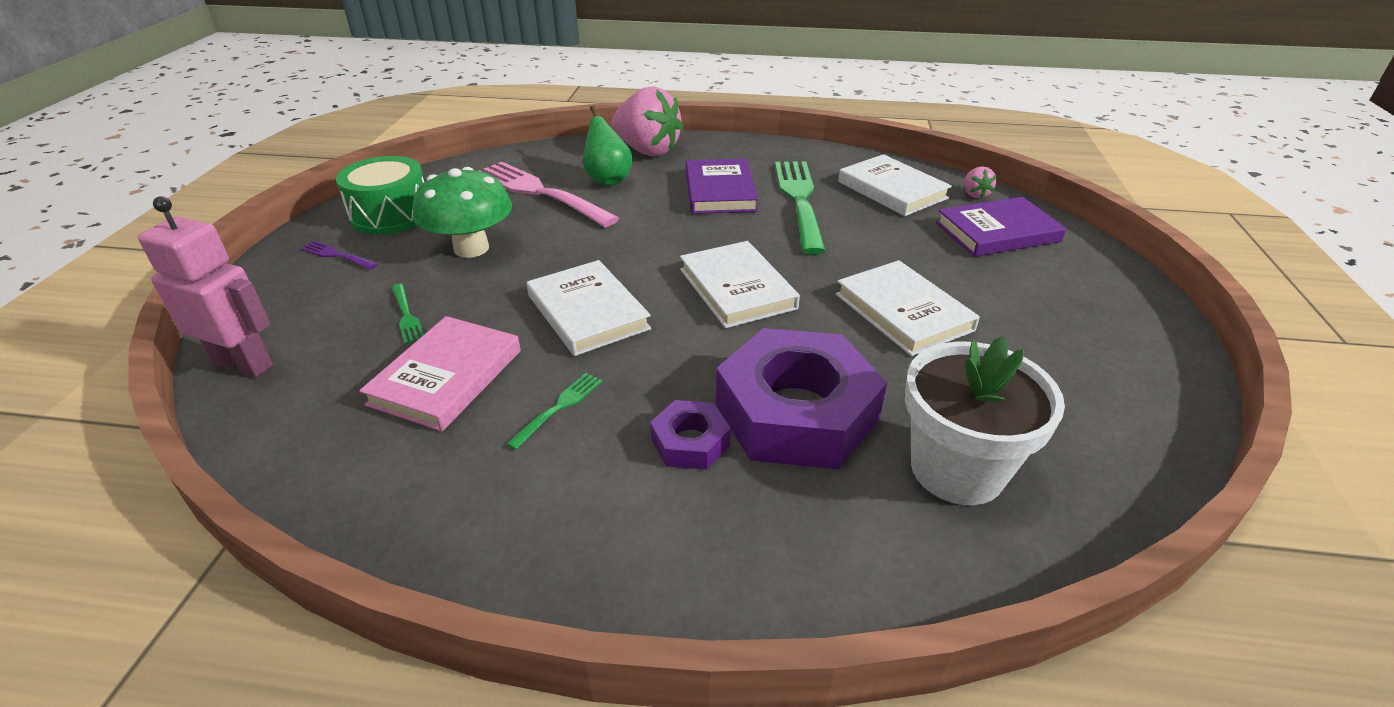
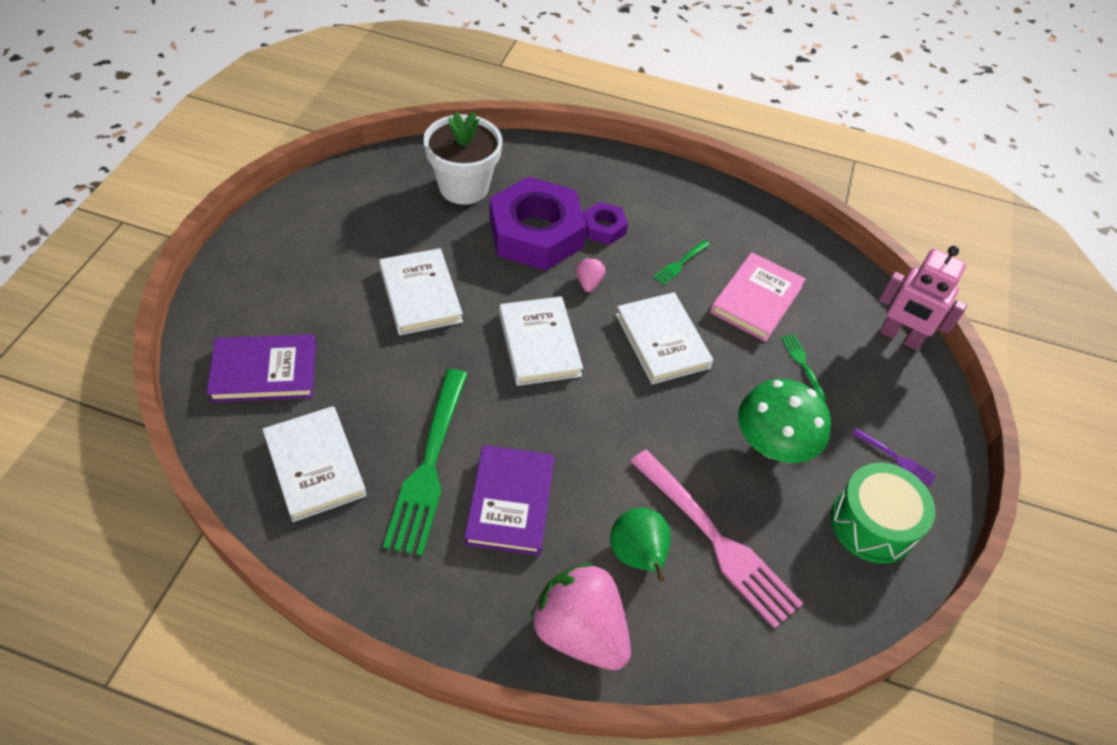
camera: 175 degrees left, 15 degrees up
pink strawberry [964,166,997,198] -> pink strawberry moved to [576,258,606,292]

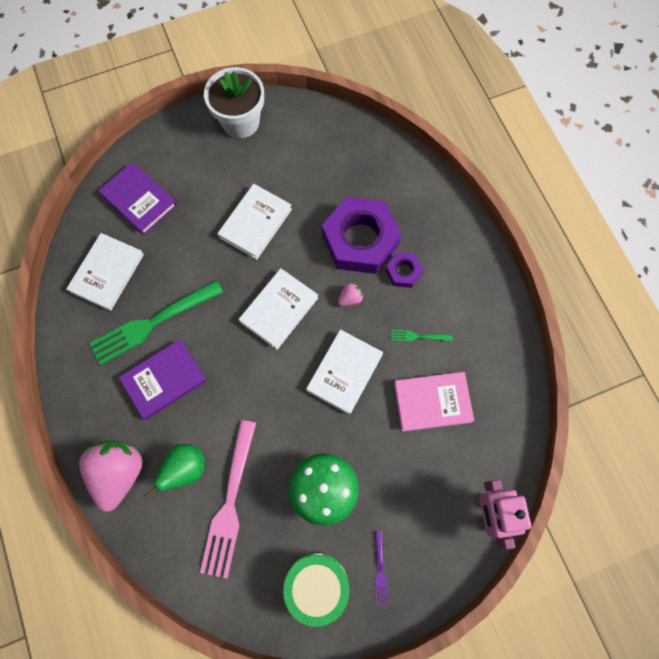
camera: 55 degrees right, 20 degrees up
white flower pot [423,111,502,205] -> white flower pot moved to [204,67,264,138]
green fork [781,334,827,401] -> none

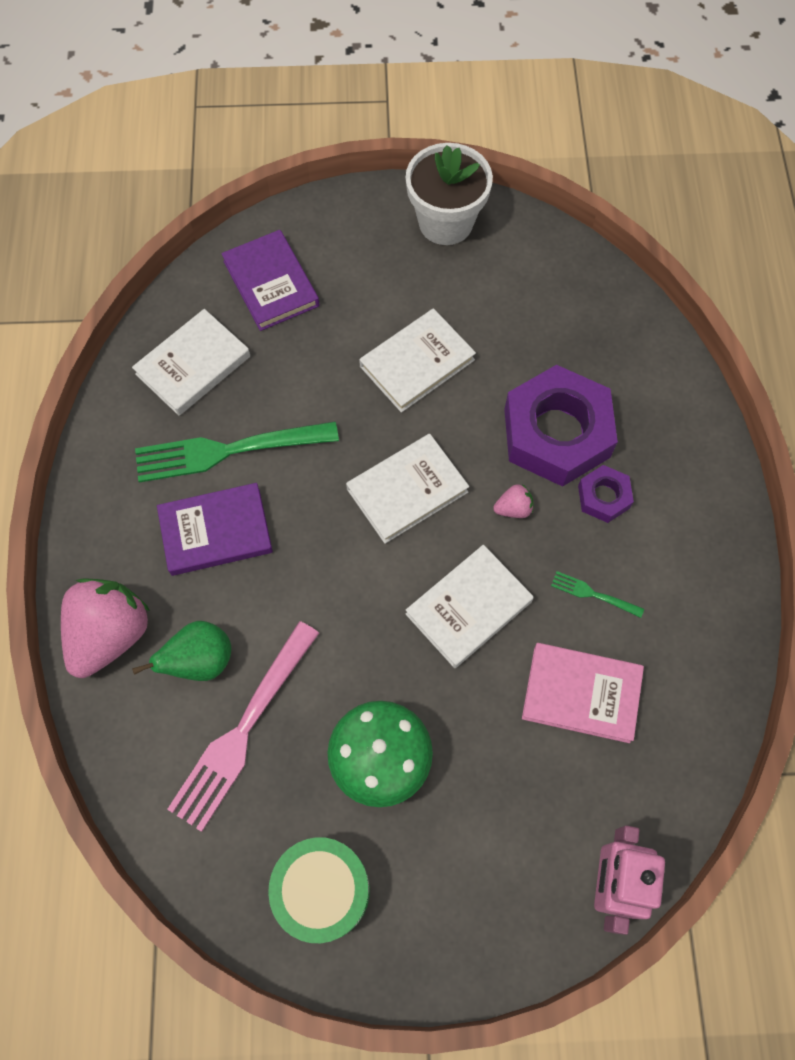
camera: 20 degrees right, 5 degrees down
purple fork [375,531,389,604] -> none

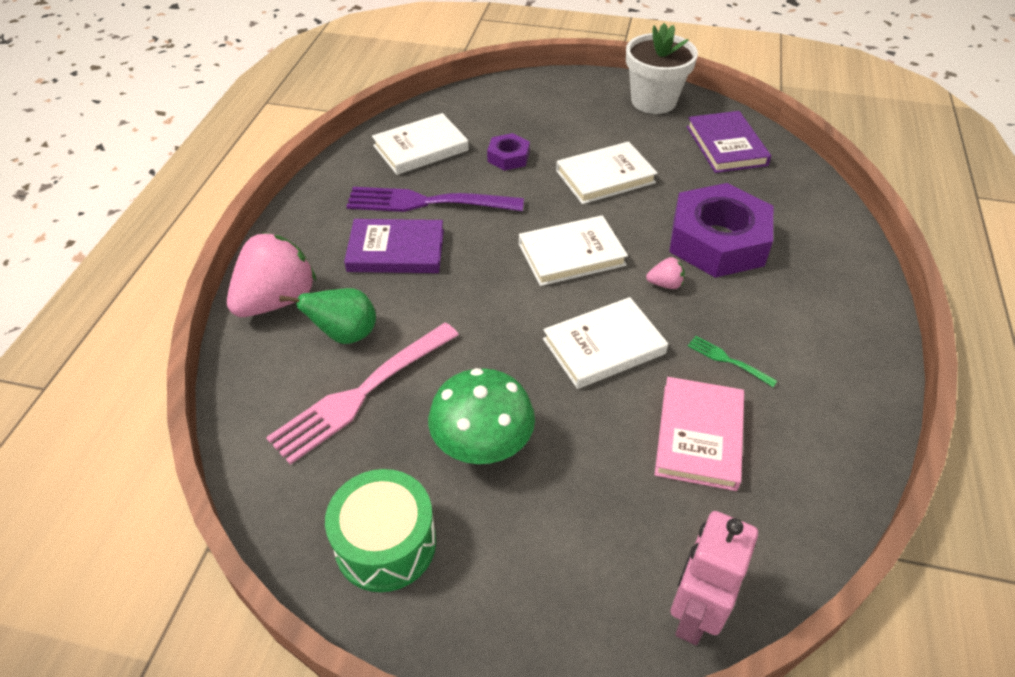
camera: 15 degrees right, 20 degrees down
green fork [135,421,339,482] -> purple fork [346,187,524,212]
purple book [221,230,320,331] -> purple book moved to [687,111,771,173]
pink book [522,643,644,743] -> pink book turned 75 degrees clockwise [655,377,744,491]
purple nut [578,465,634,523] -> purple nut moved to [487,133,530,171]

